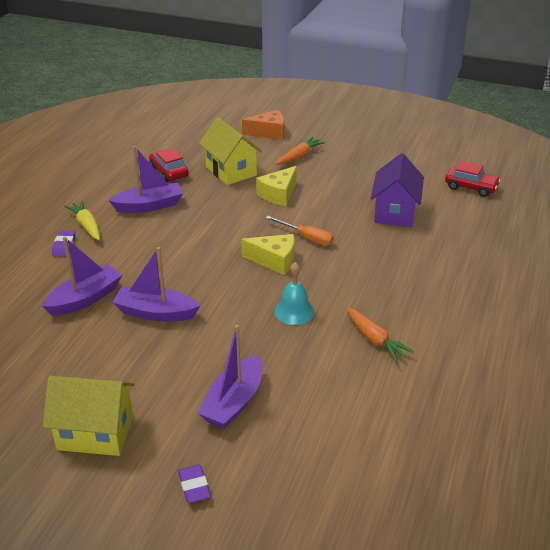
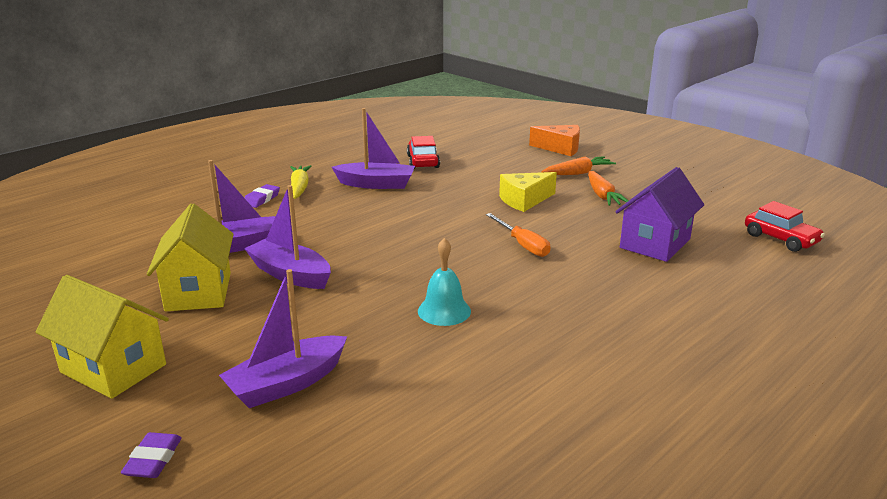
camera: 25 degrees right, 10 degrees down
yellow house [199,117,262,185] -> yellow house moved to [147,203,234,311]
yellow cheese [241,234,295,275] -> none
orange carrot [346,308,414,362] -> orange carrot moved to [588,171,628,206]

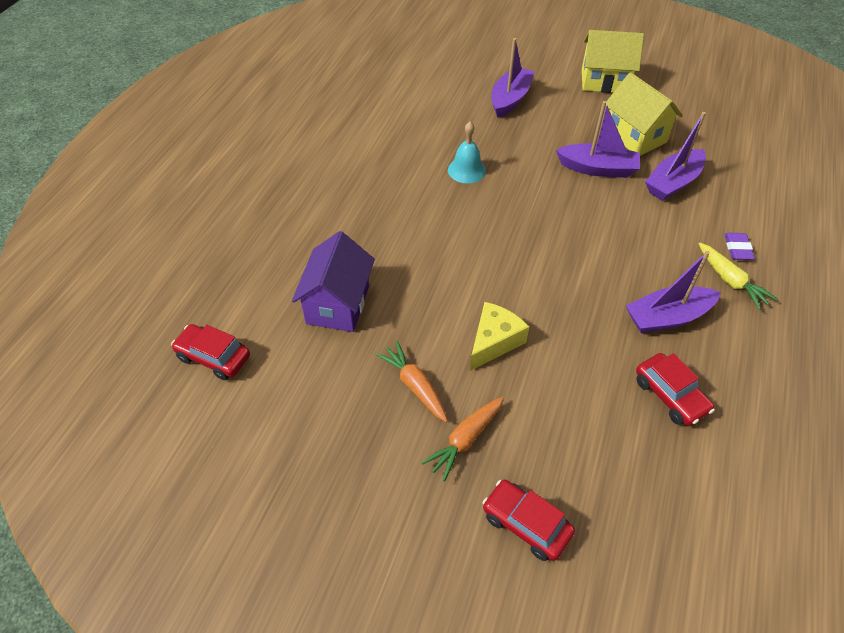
camera: 155 degrees right, 25 degrees up
purple eraser [121,432,182,478] -> none
orange screwdriver [486,213,550,257] -> none
orange cheese [529,125,580,156] -> red car [482,480,575,561]

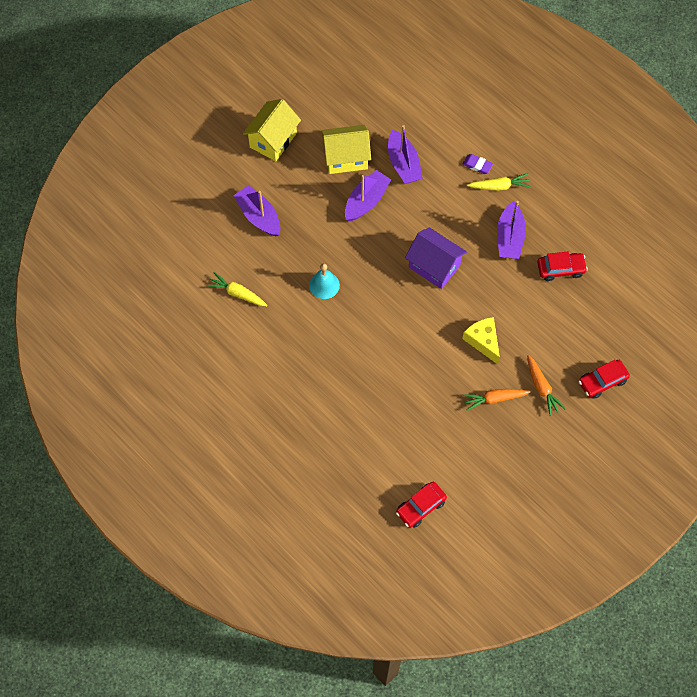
camera: 65 degrees left, 15 degrees up
purple house [292,231,375,332] -> purple house moved to [405,227,467,289]
none -> yellow carrot [206,272,267,306]

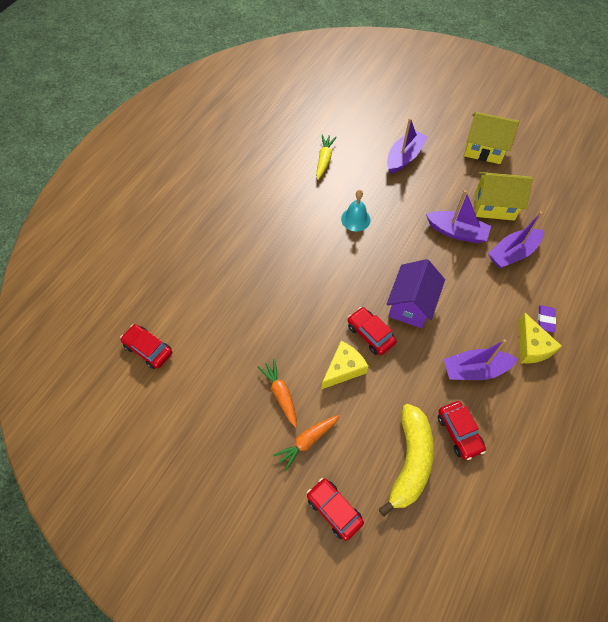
camera: 75 degrees right, 5 degrees down
yellow house [321,125,371,174] -> yellow house turned 60 degrees counterclockwise [475,172,533,221]
yellow carrot [467,173,531,191] -> yellow cheese [518,313,562,363]
none -> red car [347,307,397,355]
none -> yellow banana [379,404,434,516]

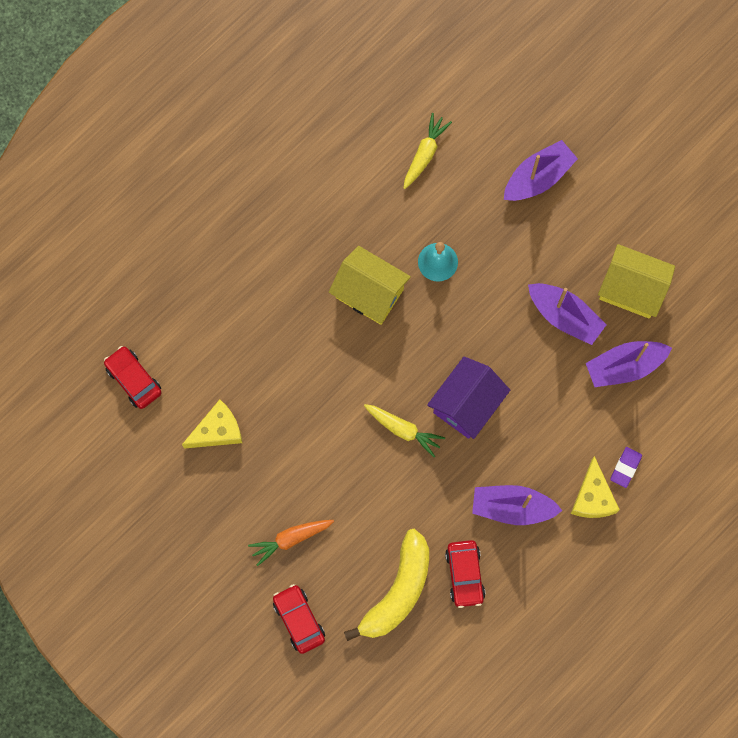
camera: 15 degrees right, 15 degrees up
orange carrot [258,359,297,428] -> none
yellow cheese [322,341,368,389] -> yellow cheese moved to [182,400,242,449]
red car [347,307,397,355] -> yellow carrot [364,404,445,457]
yellow house [464,112,519,164] -> yellow house moved to [329,246,411,325]

